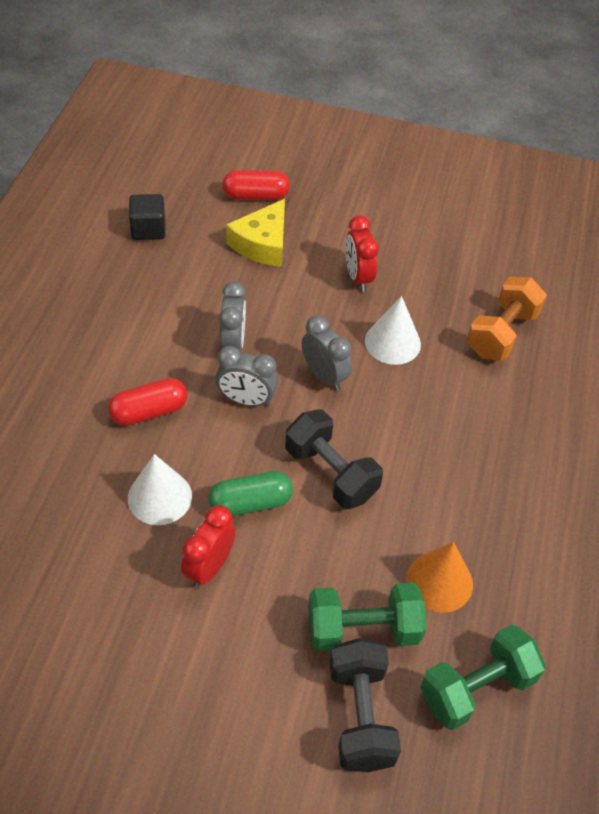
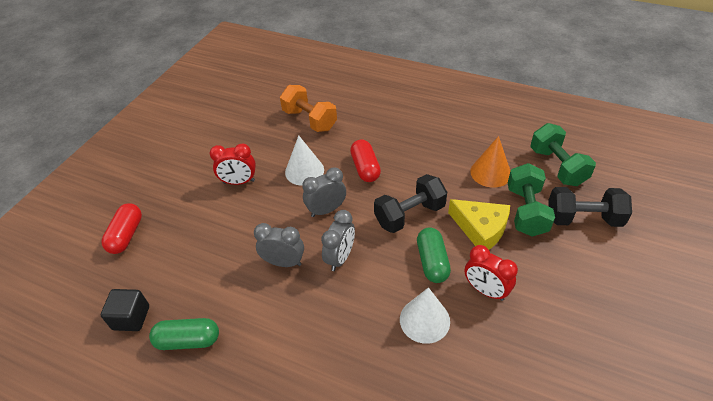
camera: 75 degrees left, 5 degrees down
red capsule [108,378,188,426] -> red capsule moved to [350,139,381,182]
yellow cheese [226,199,285,267] -> yellow cheese moved to [448,199,510,250]
none -> green capsule [149,318,219,350]

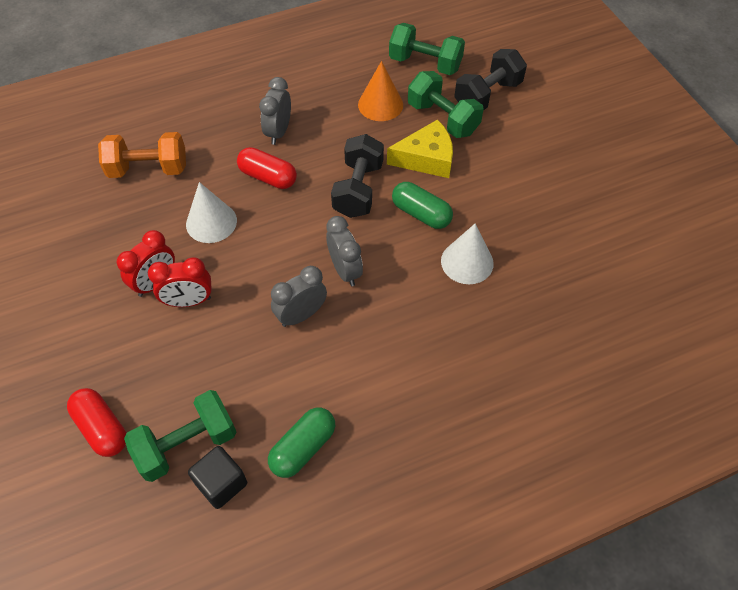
camera: 50 degrees left, 10 degrees up
grey clock [302,167,346,217] -> grey clock moved to [259,77,291,145]
red clock [465,245,518,301] -> red clock moved to [148,258,212,307]
none -> green dumbbell [124,390,236,482]

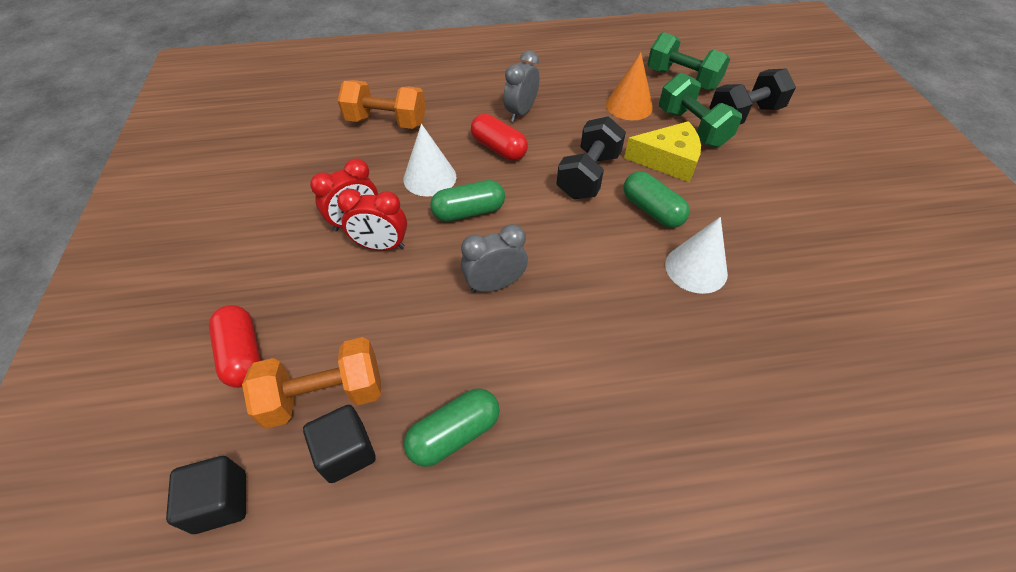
camera: 15 degrees right, 5 degrees down
green dumbbell [124,390,236,482] -> orange dumbbell [242,337,381,429]
grey clock [326,216,363,286] -> none
none -> black cube [166,456,246,534]
none -> green capsule [430,180,505,222]

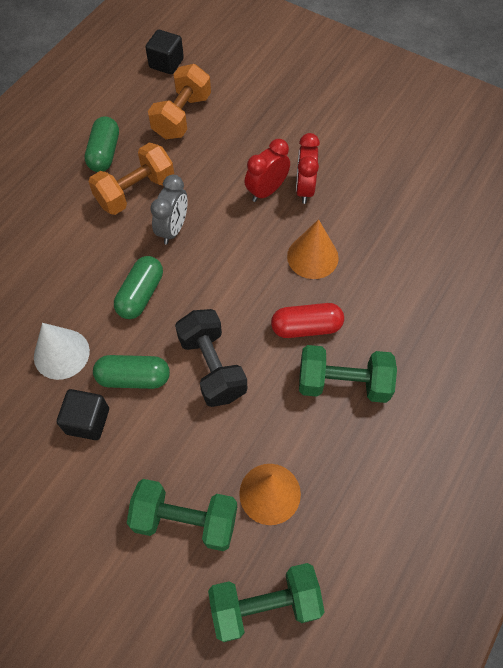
camera: 130 degrees right, 10 degrees up
red capsule [209,305,261,388] -> none
black cube [303,405,376,483] -> black cube moved to [57,389,109,440]
orange dumbbell [338,80,426,129] -> orange dumbbell moved to [88,143,175,215]
white cone [403,124,456,197] -> orange cone [287,219,339,279]
green capsule [430,180,505,222] -> green capsule moved to [114,256,163,319]
grey clock [503,51,540,122] -> green dumbbell [299,345,397,403]
yellow cheese [624,121,701,183] -> none
black dumbbell [709,68,796,125] -> none

